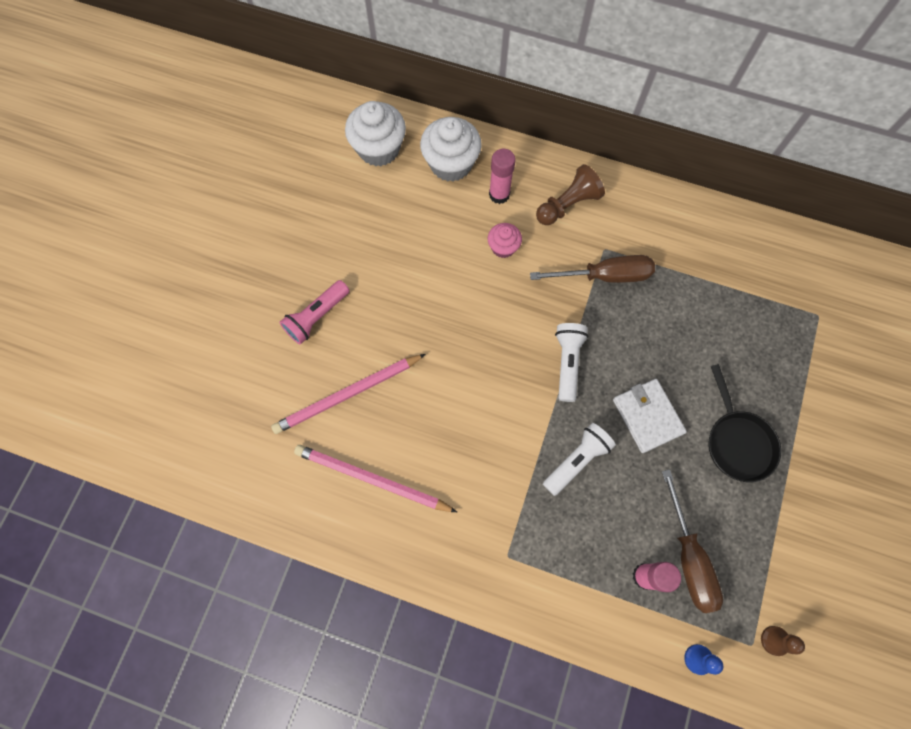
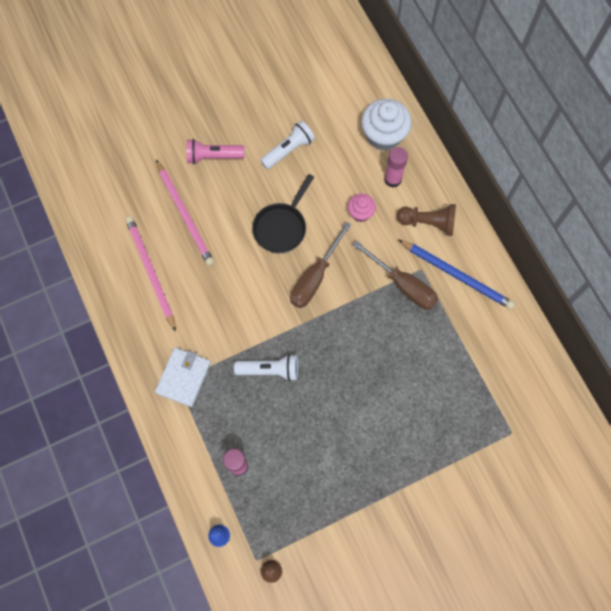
camera: 45 degrees right, 0 degrees up
pink pencil [271,354,425,434] -> pink pencil turned 135 degrees counterclockwise [156,160,214,266]
white cupcake [345,101,406,167] -> none
white flashlight [555,323,588,402] -> white flashlight moved to [260,121,315,169]
white wallet [613,379,687,453] -> white wallet moved to [155,348,211,407]
brown screwdriver [662,469,723,613] -> brown screwdriver moved to [290,222,351,308]
black pan [708,364,781,482] -> black pan moved to [252,174,314,253]
none -> blue pencil [398,239,515,310]

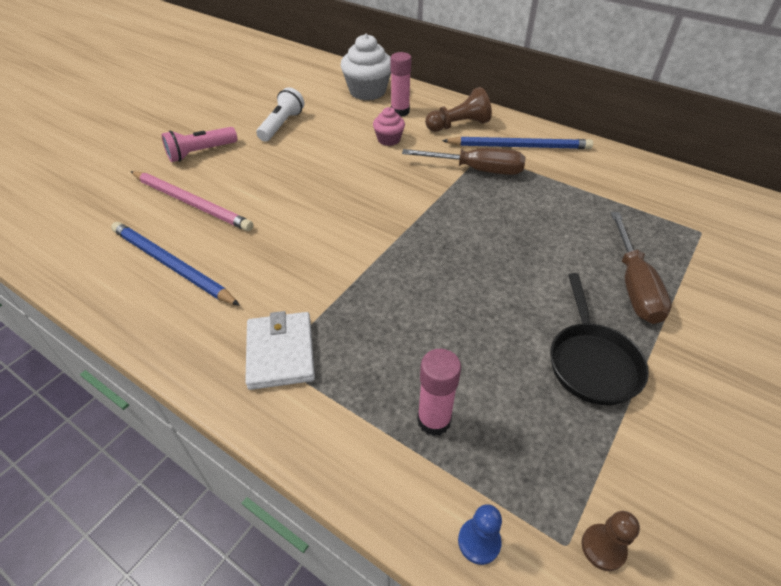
camera: 30 degrees left, 25 degrees down
pink pencil [125,216,176,332] -> blue pencil [111,222,240,306]
white flashlight [234,354,298,381] -> none
black pan [252,174,314,253] -> black pan moved to [550,273,649,405]
brown screwdriver [290,222,351,308] -> brown screwdriver moved to [611,212,672,324]

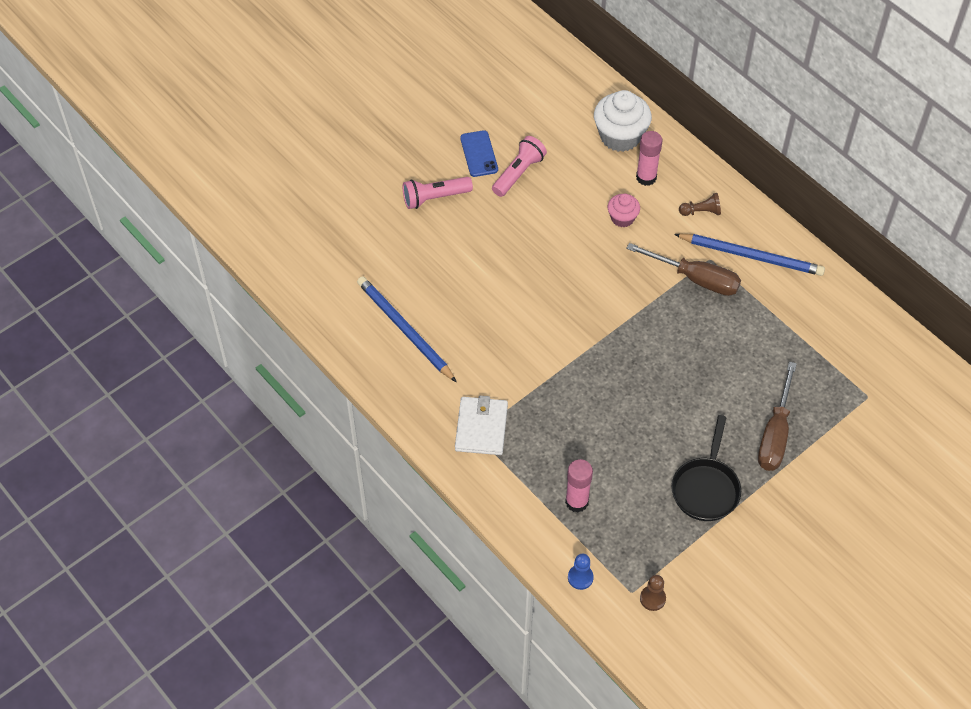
camera: 15 degrees right, 10 degrees up
pink pencil [130,171,253,231] -> none
white flashlight [256,87,304,141] -> pink flashlight [492,136,547,197]
brown pawn [425,87,492,132] -> brown pawn [679,193,721,216], size x0.61
none -> blue phone [460,130,498,177]

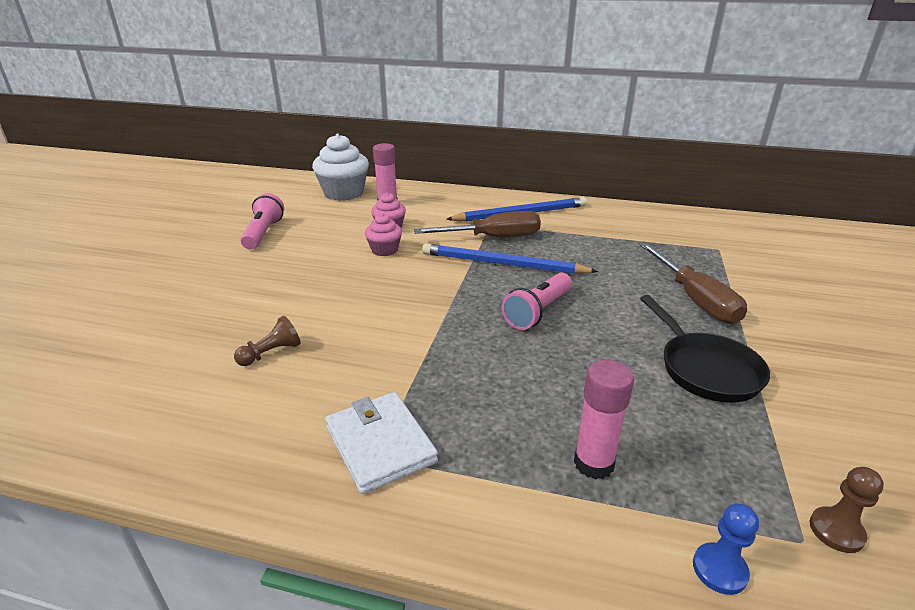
camera: 35 degrees left, 25 degrees down
blue pencil [357,276,457,382] -> blue pencil moved to [422,243,598,274]
pink flashlight [403,177,473,209] -> pink flashlight moved to [502,273,572,330]
blue phone [460,130,498,177] -> none
brown pawn [679,193,721,216] -> brown pawn moved to [234,316,301,366]
none -> pink cupcake [365,213,402,256]

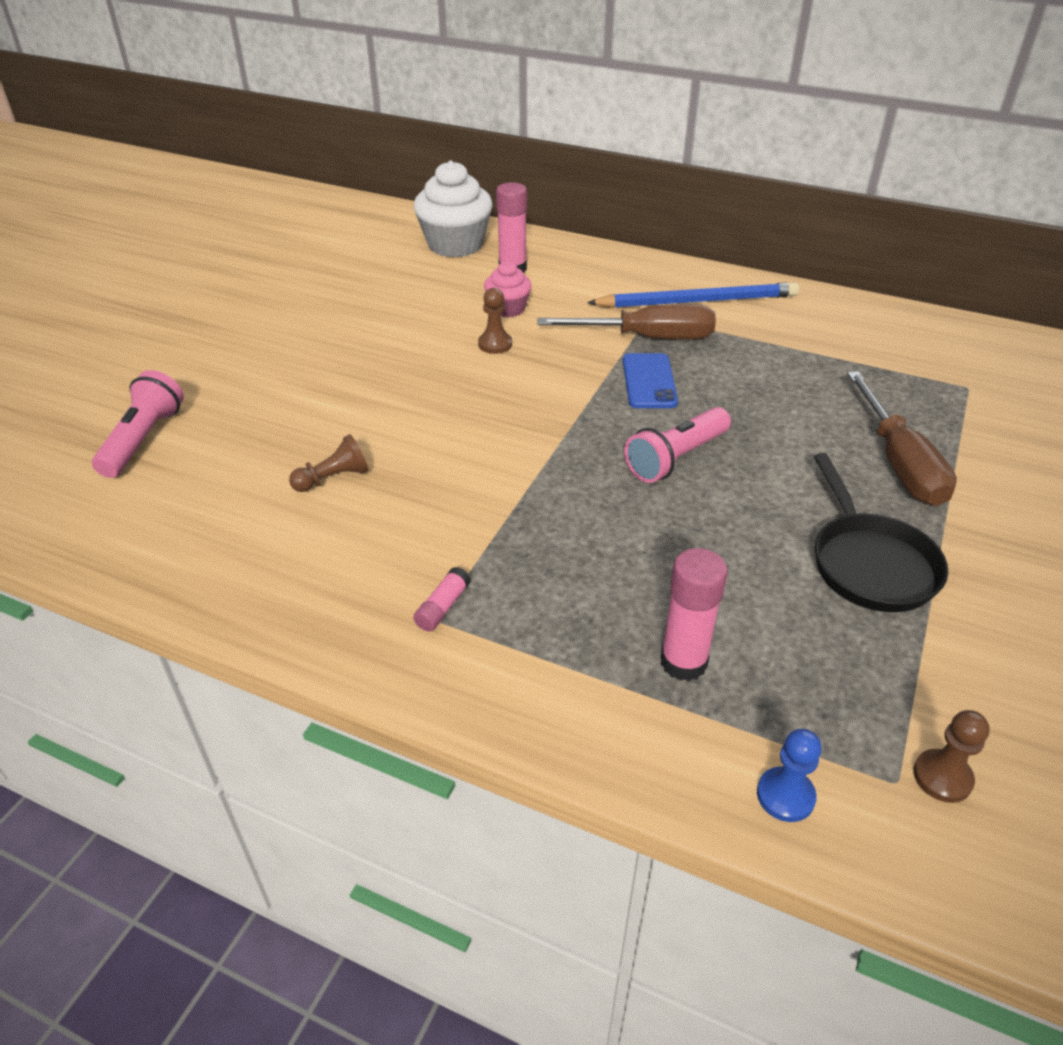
camera: 10 degrees right, 10 degrees up
pink flashlight [241,193,284,250] -> pink flashlight moved to [92,370,184,478]
white wallet [325,392,438,494] -> pink glue stick [413,567,471,631]
pink cupcake [365,213,402,256] -> brown pawn [478,288,512,354]
blue pencil [422,243,598,274] -> blue phone [623,353,678,408]

